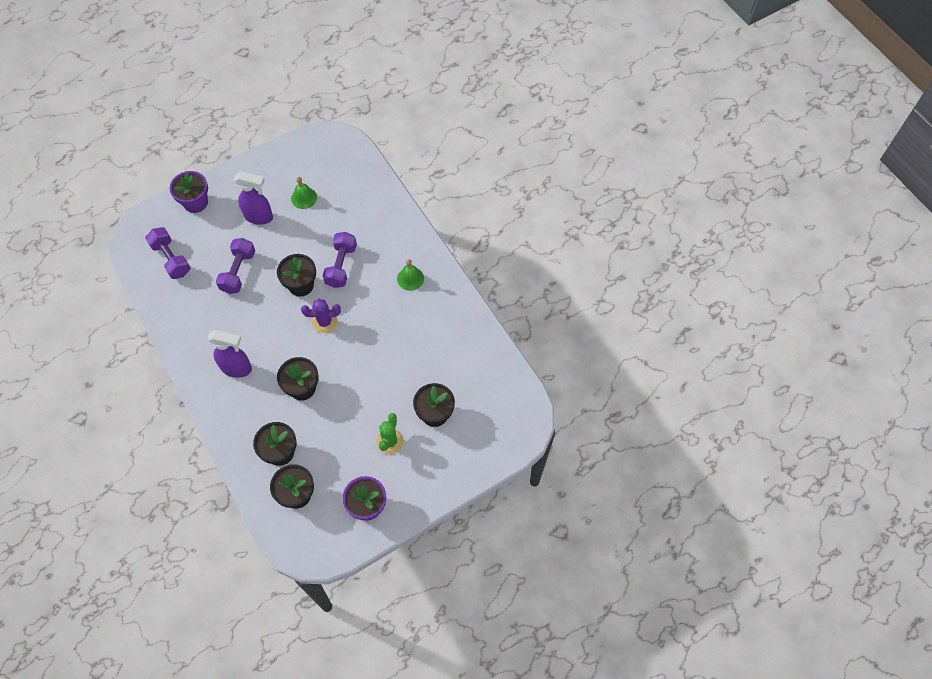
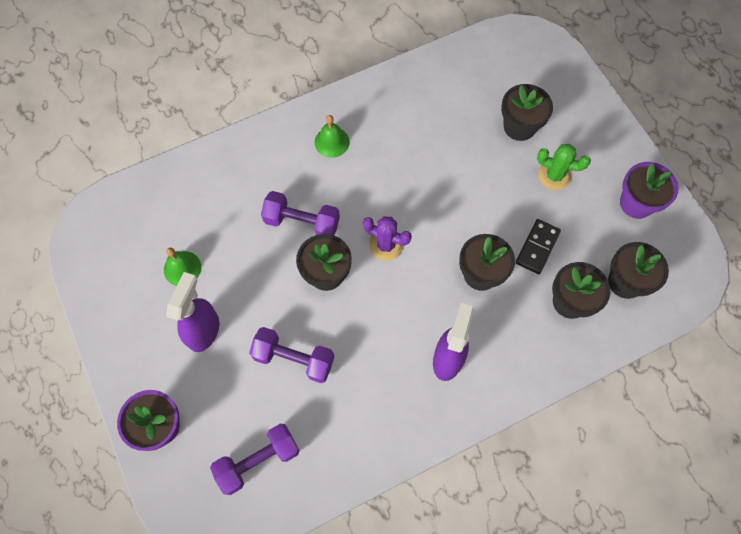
camera: 85 degrees left, 5 degrees up
purple cactus [301,299,341,333] -> purple cactus turned 60 degrees counterclockwise [363,216,412,261]
none -> black domino [516,219,561,274]

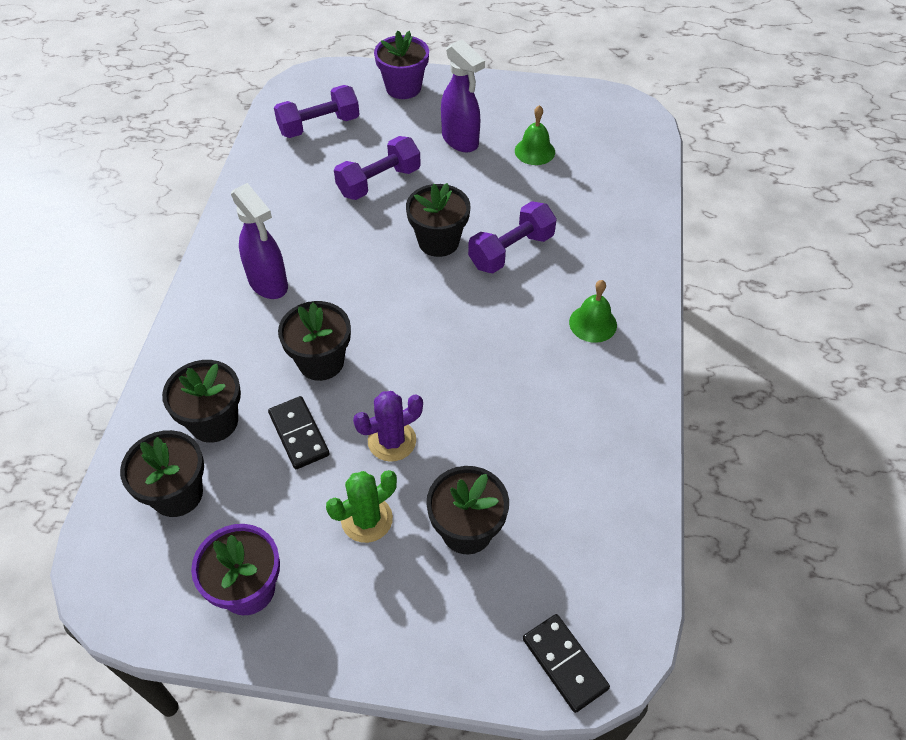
camera: 125 degrees right, 15 degrees down
purple dumbbell [210,424,300,495] -> purple dumbbell turned 60 degrees clockwise [274,85,360,138]
purple cactus [363,216,412,261] -> purple cactus moved to [353,391,423,462]
none -> black domino [523,614,610,713]

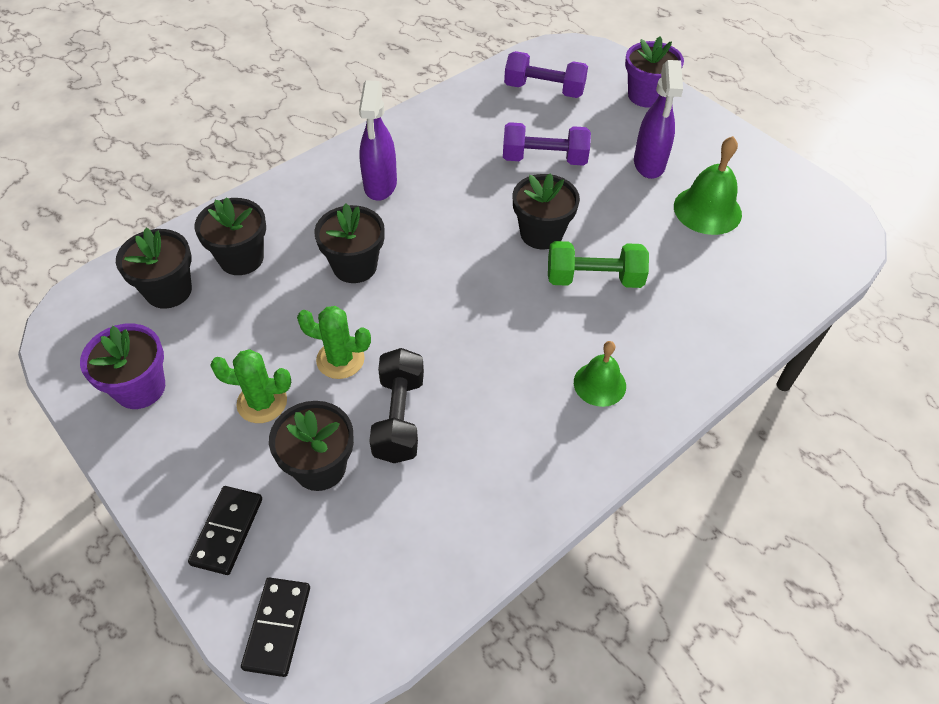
camera: 40 degrees right, 0 degrees up
black domino [268,396,330,469] -> black domino moved to [188,486,262,575]
purple cactus [353,391,423,462] -> green cactus [297,306,371,379]
purple dumbbell [468,201,557,273] -> green dumbbell [548,241,649,288]
green bell [515,105,555,165] -> green bell [674,136,742,235], size x1.51
none -> black dumbbell [369,348,424,463]

